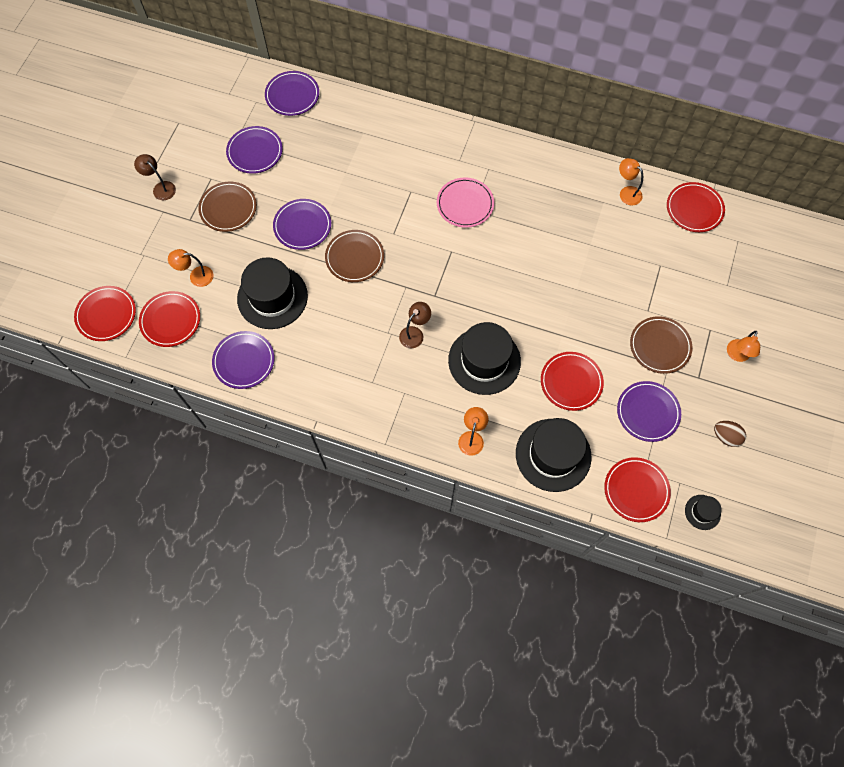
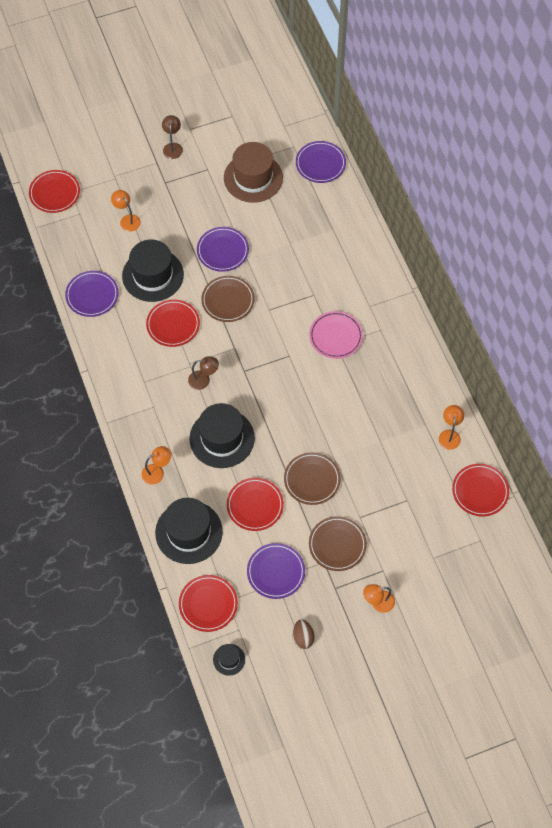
camera: 50 degrees right, 5 degrees down
red plate [139,291,200,347] -> red plate moved to [146,300,200,347]
brown plate [198,182,257,232] -> brown plate moved to [284,452,341,505]
purple plate [226,126,283,174] -> brown hat [224,142,283,203]

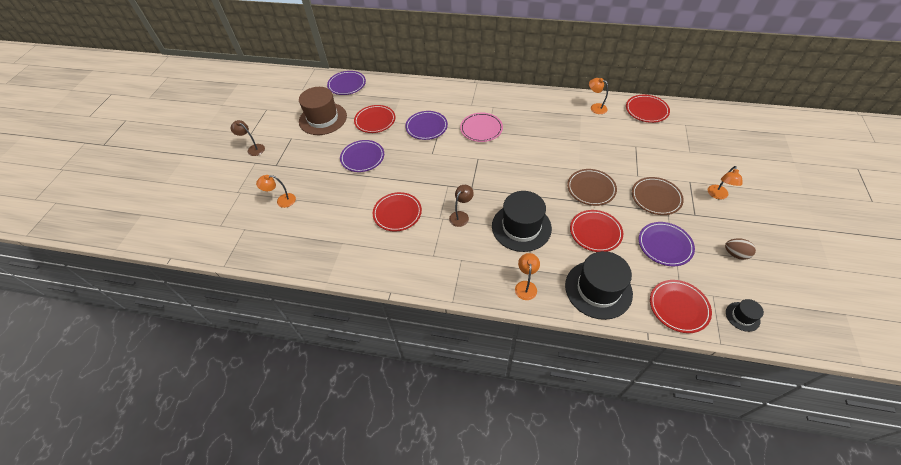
camera: 55 degrees left, 10 degrees down
red plate [29,170,80,213] -> red plate moved to [354,105,395,133]
purple plate [65,271,119,317] -> purple plate moved to [405,111,448,140]
black hat [122,240,184,302] -> none
brown plate [201,276,255,322] -> none

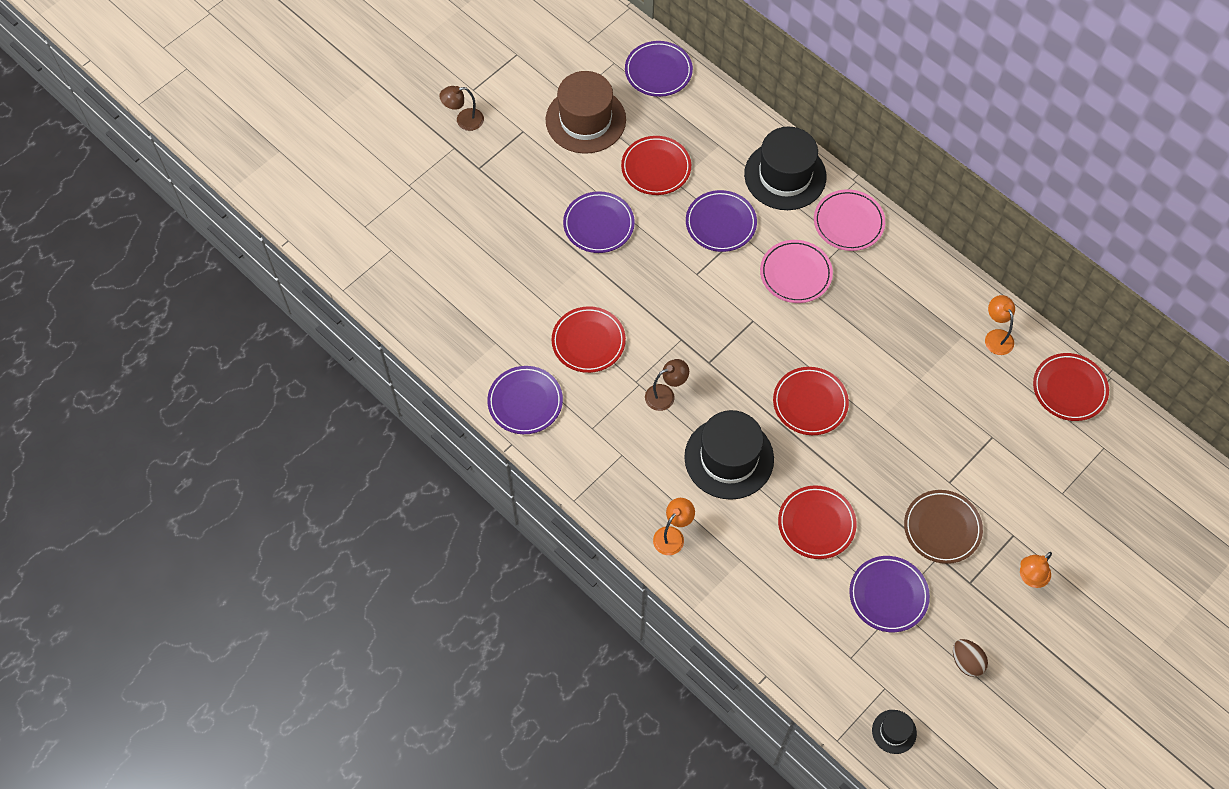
camera: 30 degrees right, 10 degrees up
brown lamp [231,120,265,156] -> brown lamp turned 75 degrees counterclockwise [439,86,484,131]
orange lamp [256,175,296,208] -> none
black hat [565,251,633,320] -> black hat moved to [744,127,827,210]
brown plate [567,169,617,206] -> none
red plate [650,280,712,333] -> red plate moved to [773,367,849,435]
none -> purple plate [487,366,563,434]
none -> pink plate [814,189,885,251]

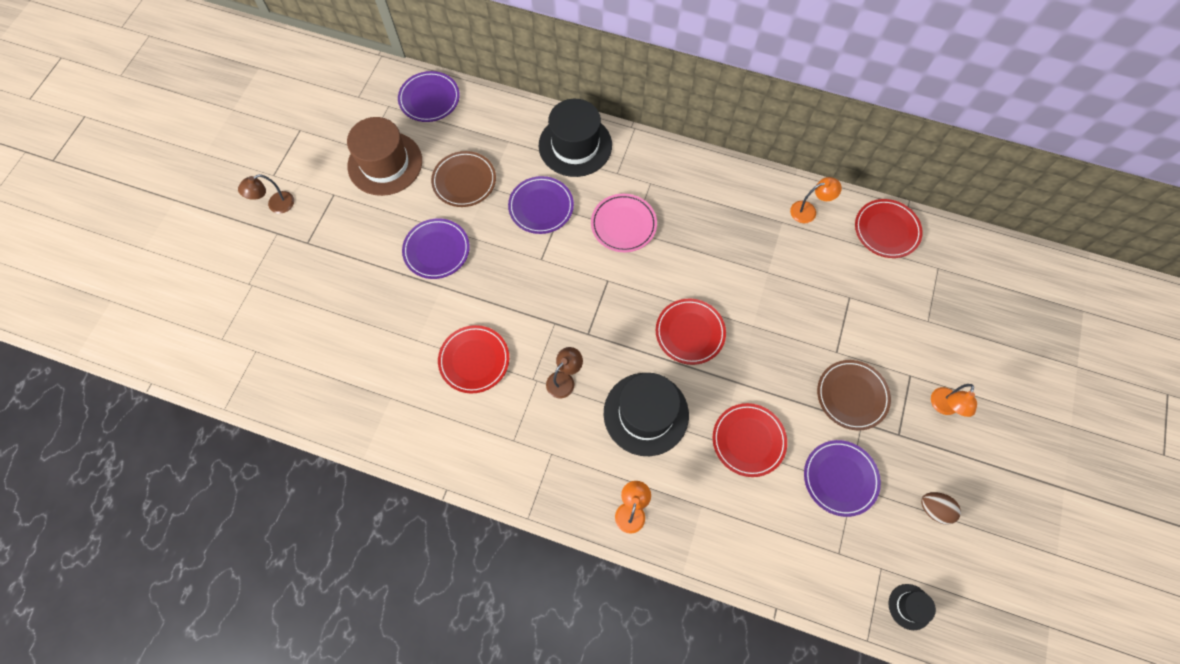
camera: 25 degrees left, 5 degrees up
purple plate [487,366,563,434] -> none
red plate [621,136,691,195] -> brown plate [431,151,496,207]
pink plate [814,189,885,251] -> none
orange lamp [985,295,1015,355] -> orange lamp turned 120 degrees clockwise [790,177,842,223]

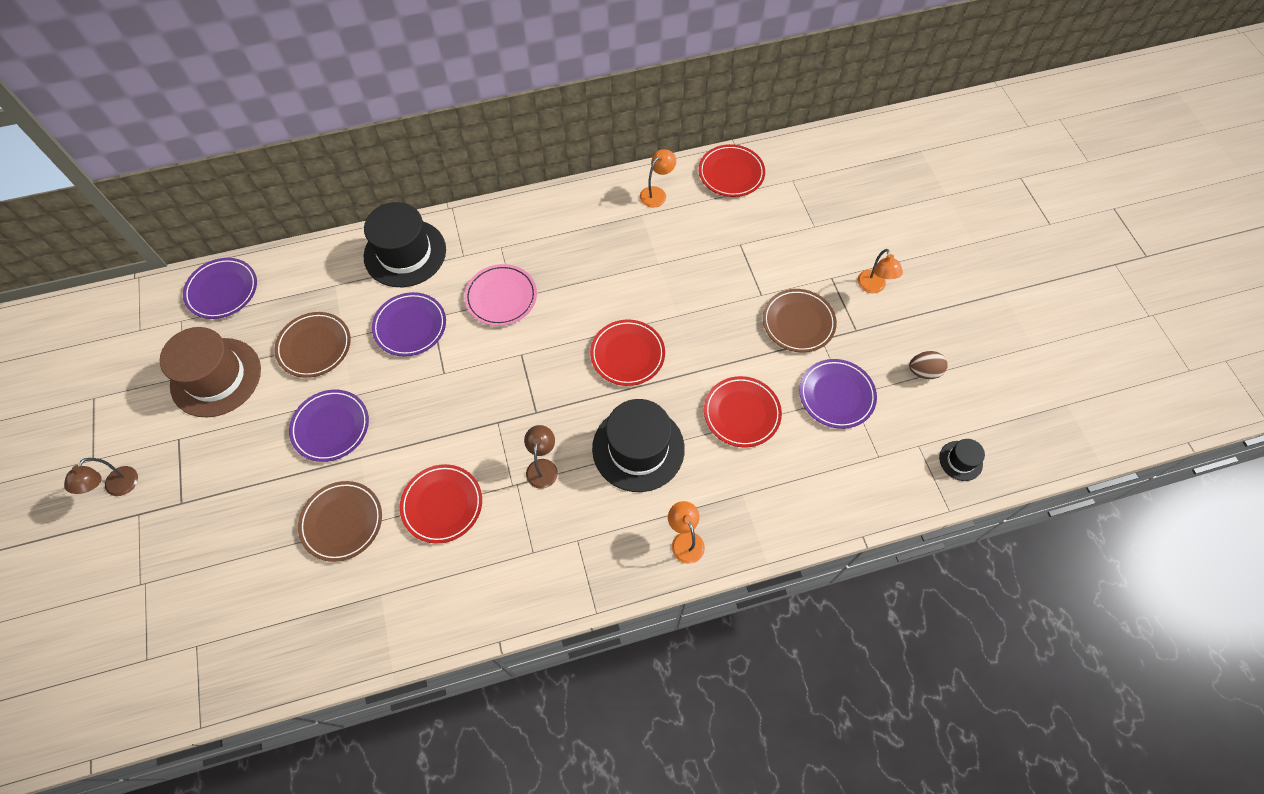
camera: 35 degrees left, 5 degrees down
none -> brown plate [298,481,382,562]

